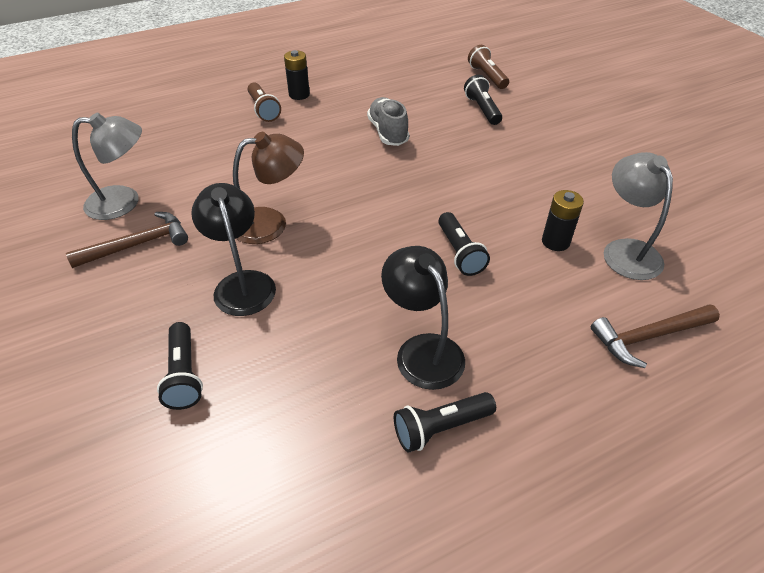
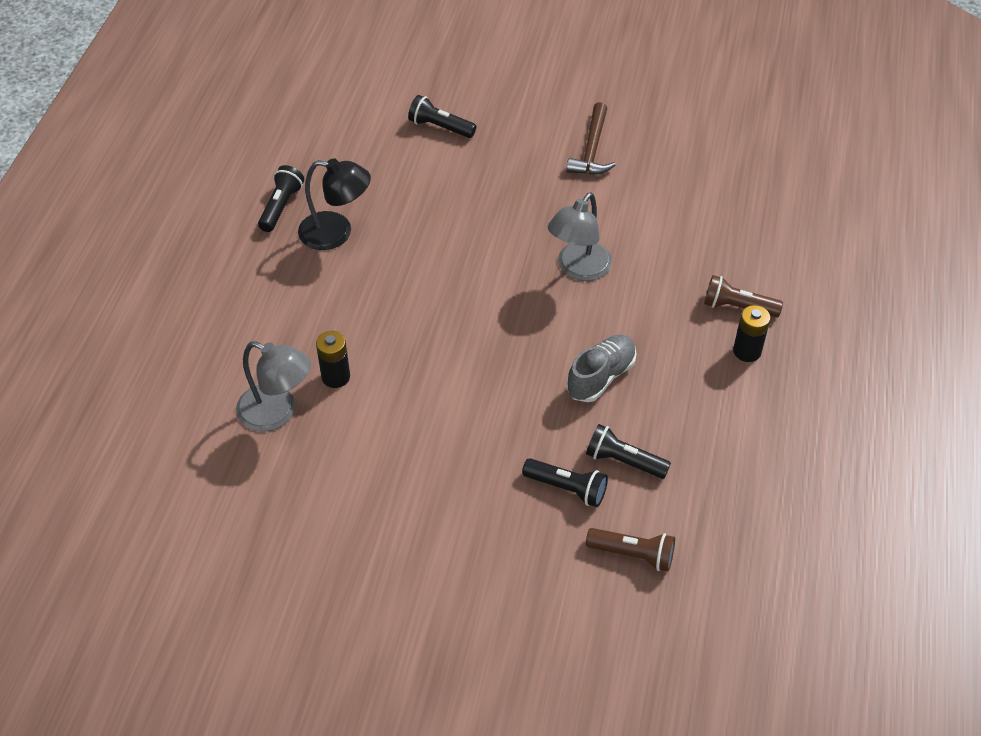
camera: 130 degrees right, 5 degrees up
grey lamp [72,112,142,220] -> grey lamp moved to [548,192,612,281]
black lamp [191,183,276,316] -> none
brown lamp [233,132,304,244] -> none
grey shoe [367,97,409,146] -> grey shoe turned 75 degrees counterclockwise [567,335,637,402]
black flashlight [438,212,490,276] -> black flashlight moved to [586,424,671,479]
brown hammer [591,304,720,368] -> none

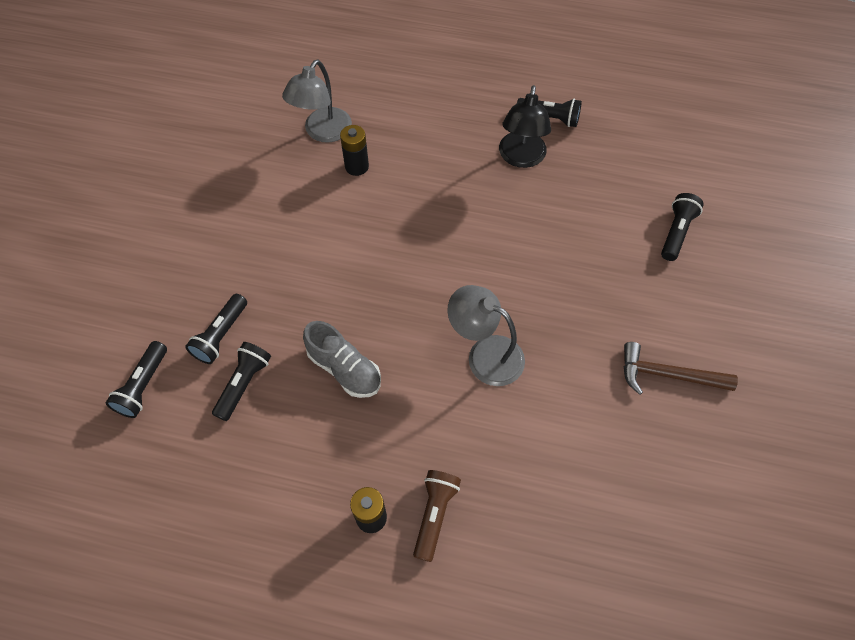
camera: 90 degrees right, 10 degrees up
brown flashlight [586,528,675,572] -> black flashlight [106,341,167,418]

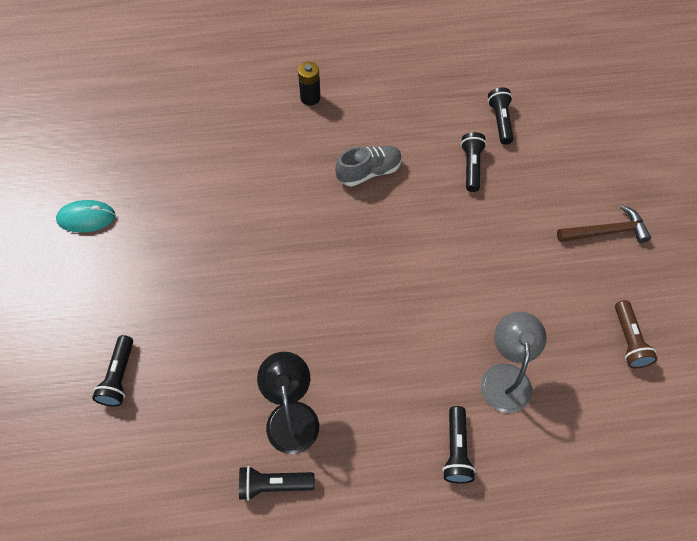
camera: 160 degrees right, 0 degrees up
black flashlight [212,342,271,421] -> black flashlight moved to [442,406,476,484]
grey shoe [303,321,381,398] -> grey shoe turned 135 degrees clockwise [335,145,402,187]
black battery [340,125,369,176] -> none
brown flashlight [413,470,461,562] -> brown flashlight moved to [615,300,658,368]
grey lamp [448,285,525,386] -> none
brown hammer [623,342,738,395] -> brown hammer moved to [557,205,651,243]
none -> turquoise mouse [56,200,116,233]

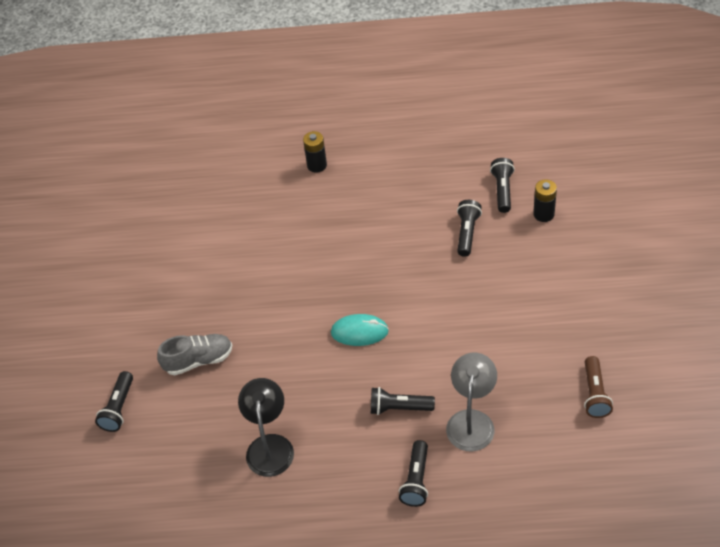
camera: 10 degrees right, 10 degrees down
turquoise mouse [56,200,116,233] -> turquoise mouse moved to [331,314,389,346]
black flashlight [239,466,315,501] -> black flashlight moved to [371,387,435,415]
grey shoe [335,145,402,187] -> grey shoe moved to [157,334,232,375]
brown hammer [557,205,651,243] -> none
none -> black battery [533,179,557,222]

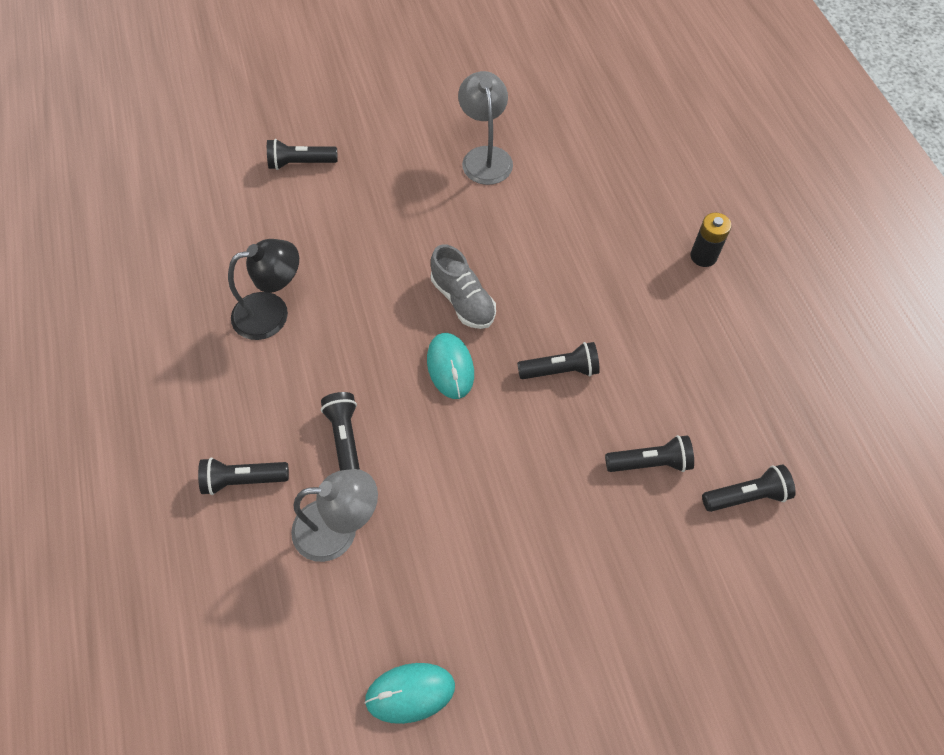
camera: 70 degrees right, 10 degrees up
grey shoe [157,334,232,375] -> grey shoe moved to [431,244,496,329]
black battery [533,179,557,222] -> none
brown flashlight [584,356,613,418] -> turquoise mouse [364,663,455,724]
none -> grey lamp [458,71,513,185]
none -> black flashlight [517,342,600,379]

